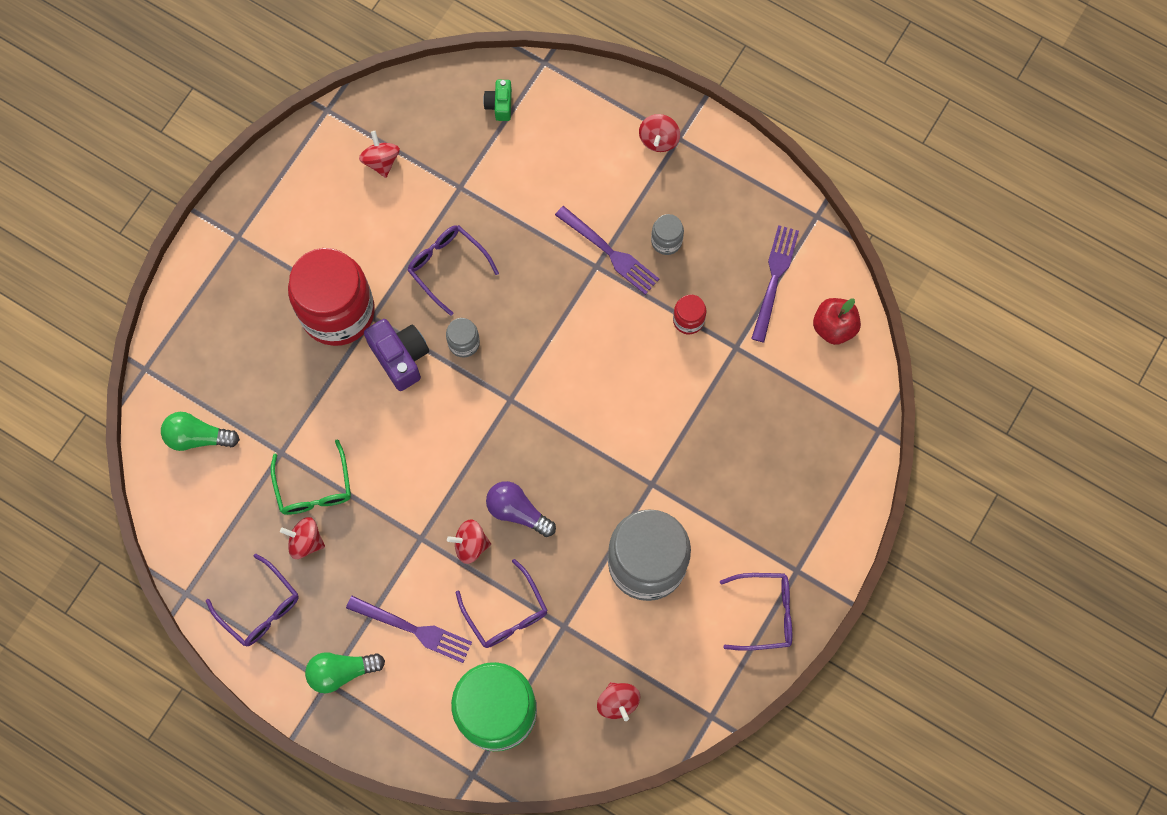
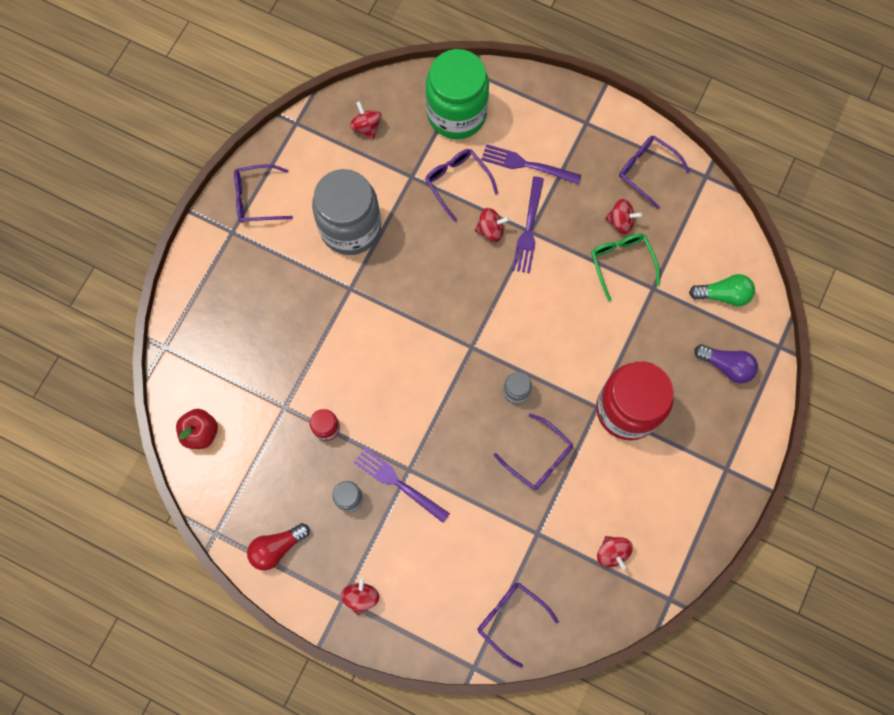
camera: 175 degrees right, 0 degrees up
green light bulb [305,652,385,693] -> none
purple camera [364,319,429,391] -> none
green camera [483,80,512,121] -> purple glasses [477,582,559,668]
purple light bulb [486,481,556,537] -> purple light bulb moved to [694,344,758,383]
purple fork [751,225,799,342] -> purple fork moved to [512,176,544,273]
none -> red light bulb [247,523,310,571]

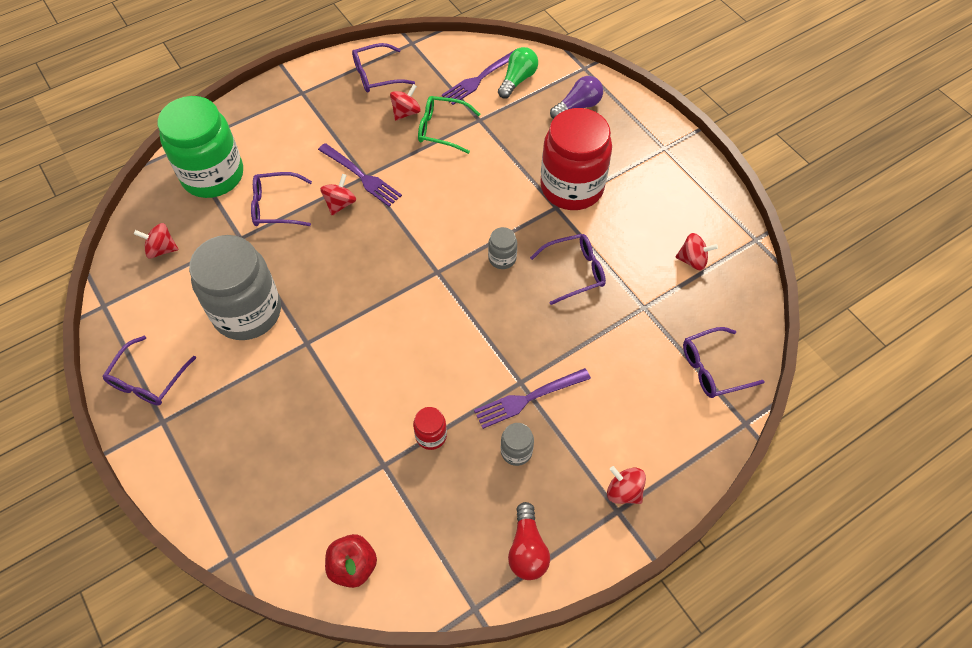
camera: 60 degrees left, 15 degrees down
purple fork [481,144,581,184] -> purple fork moved to [442,49,516,105]

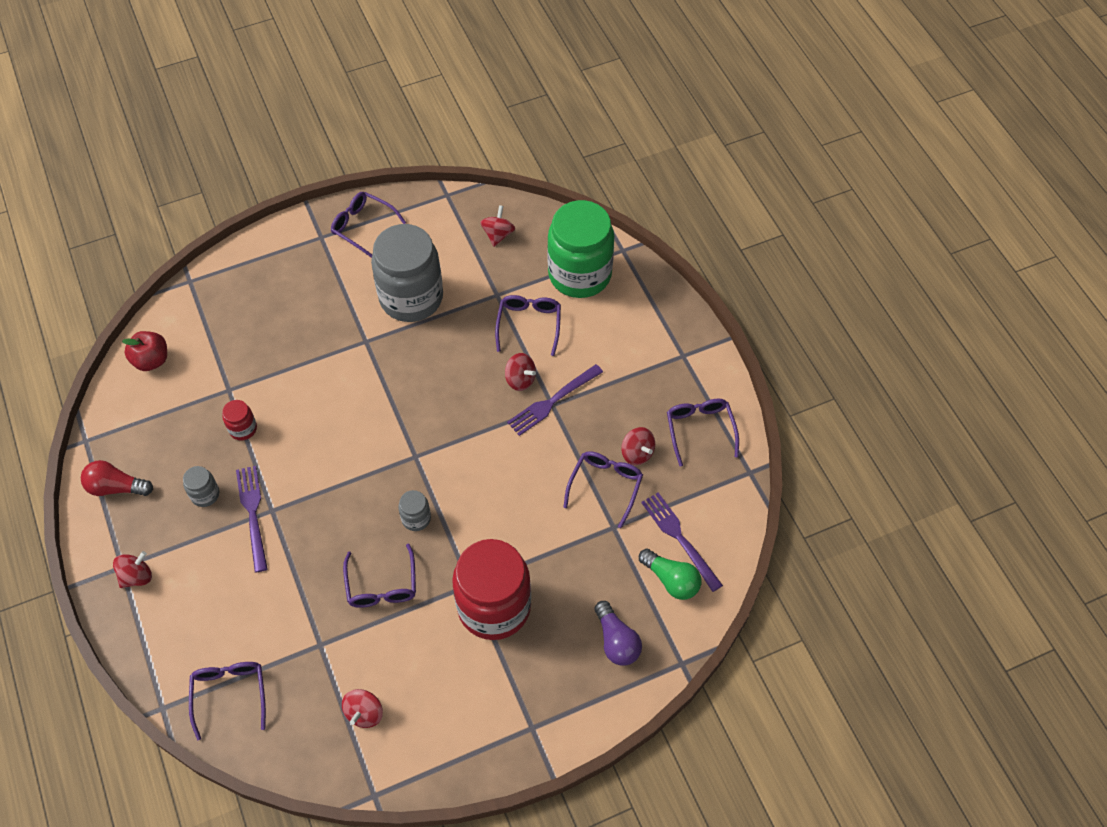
camera: 100 degrees right, 0 degrees up
green glasses [418,96,480,154] -> purple glasses [563,451,643,528]

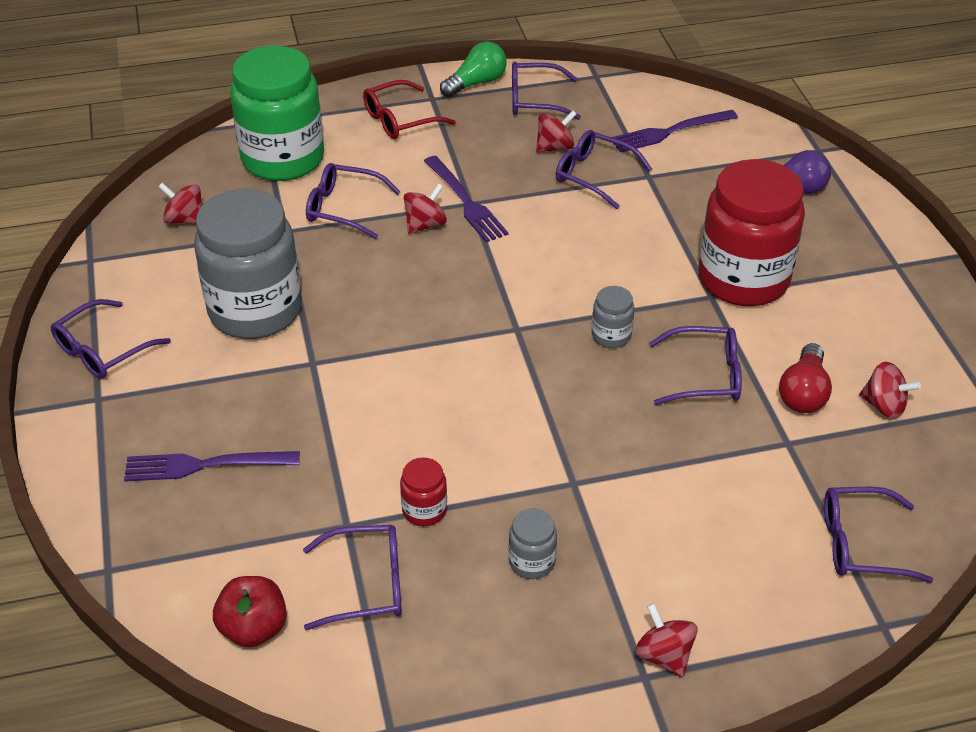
camera: 80 degrees left, 15 degrees down
red light bulb [81,460,153,496] -> red light bulb moved to [779,343,832,413]
purple fork [236,466,268,572] -> purple fork moved to [124,451,300,482]
green light bulb [639,549,702,600] -> green light bulb moved to [440,42,507,98]
none -> purple glasses [303,525,402,630]
none -> red glasses [363,80,456,139]

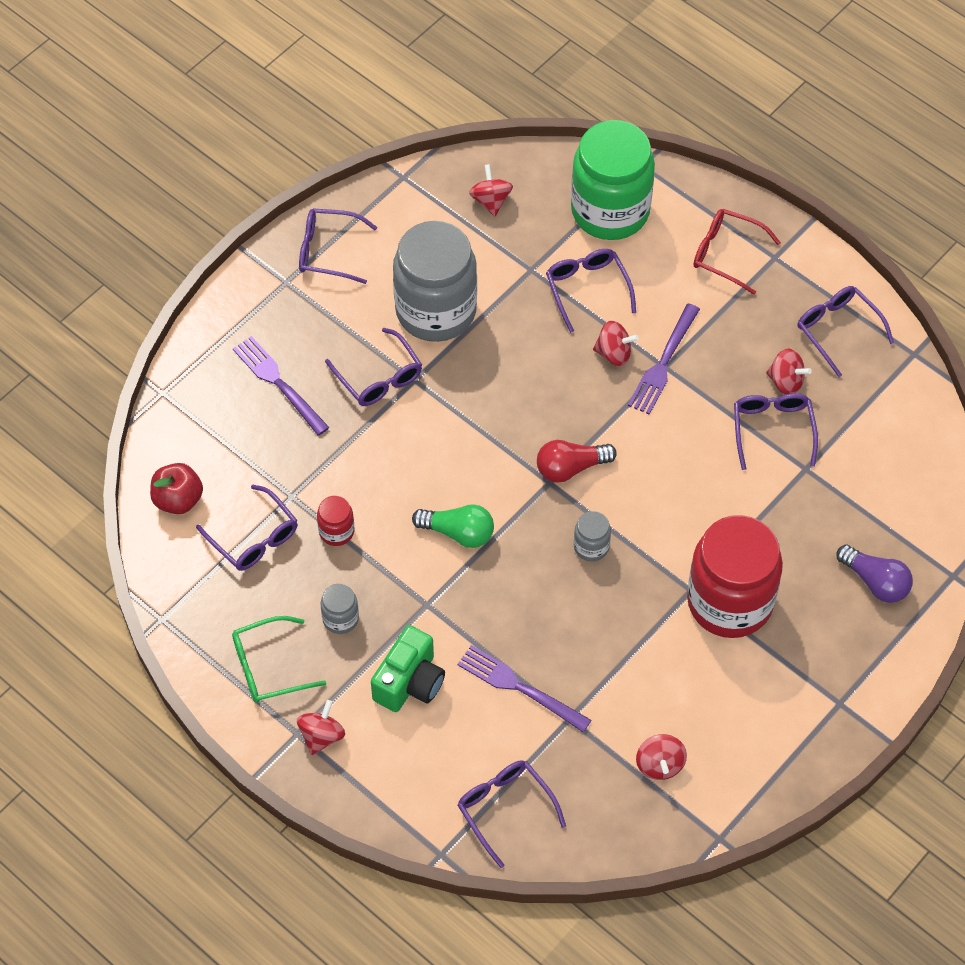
camera: 55 degrees right, 15 degrees up
green light bulb [440,42,507,98] -> green light bulb moved to [412,504,494,548]
purple fork [612,110,738,153] -> purple fork moved to [457,645,591,732]
purple glasses [649,326,742,405] -> purple glasses moved to [325,328,422,406]
red light bulb [779,343,832,413] -> red light bulb moved to [537,440,617,483]
none -> green glasses [232,616,326,703]
none -> green camera [371,625,445,712]

